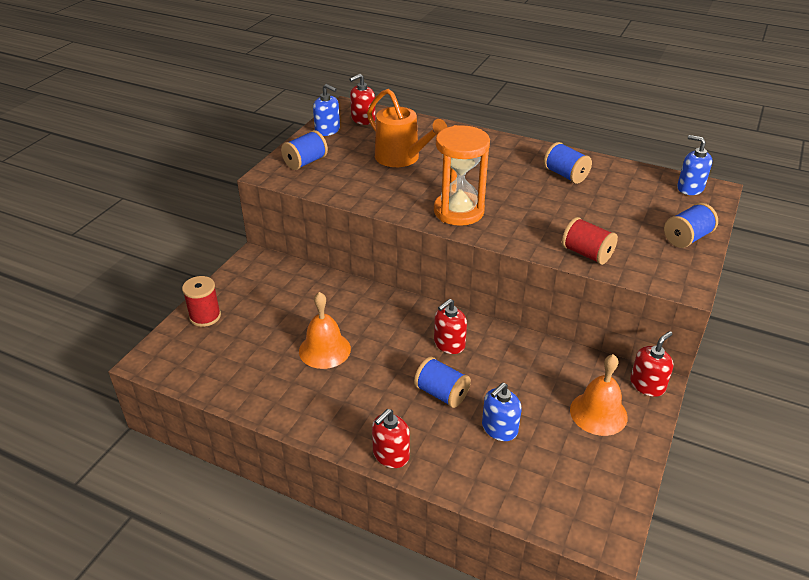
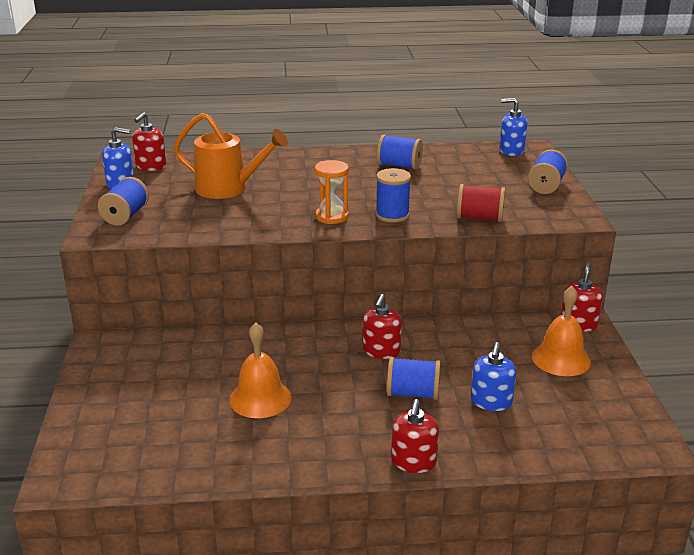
camera: 30 degrees left, 10 degrees down
red spool [182,276,221,327] -> none
orange hourglass [434,125,490,226] -> orange hourglass [314,160,349,224], size x0.60
none -> blue spool [376,168,411,223]

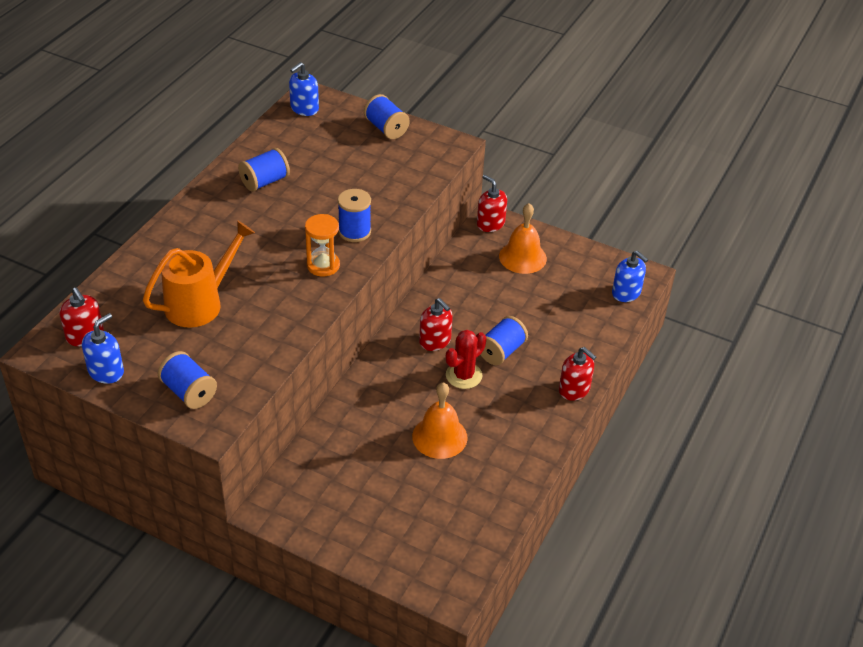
camera: 60 degrees left, 15 degrees up
red spool [457,184,505,222] -> none
blue soap dispenser [471,342,516,411] -> blue soap dispenser moved to [612,250,648,302]
none -> red cactus [446,330,487,389]

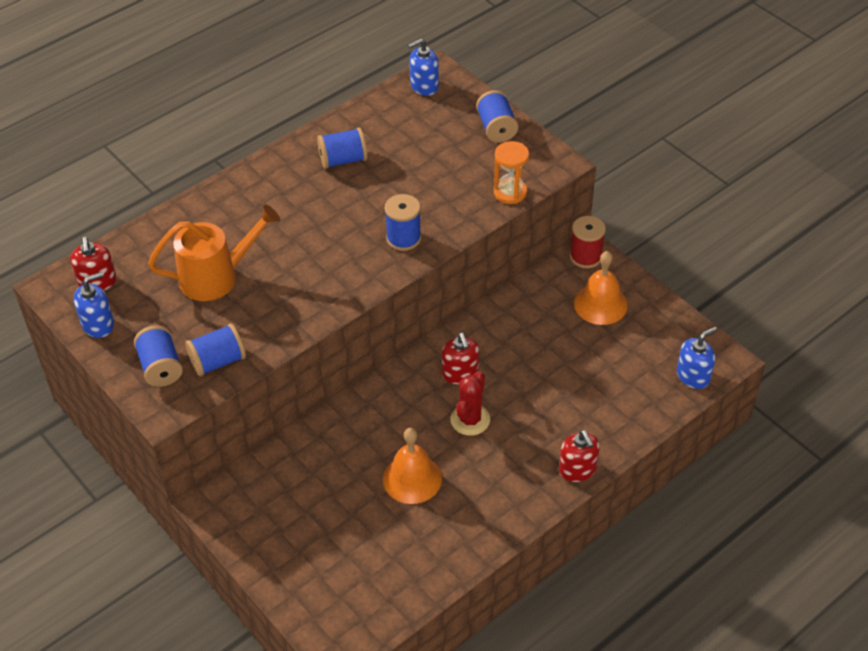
camera: 25 degrees right, 5 degrees up
orange hourglass [305,214,340,276] -> orange hourglass moved to [494,141,529,204]
red cactus [446,330,487,389] -> red cactus turned 45 degrees counterclockwise [450,371,490,436]
red soap dispenser [477,175,507,232] -> red spool [570,216,606,268]
blue spool [481,316,528,365] -> blue spool moved to [185,324,246,376]
blue soap dispenser [612,250,648,302] -> blue soap dispenser turned 105 degrees counterclockwise [677,327,717,389]

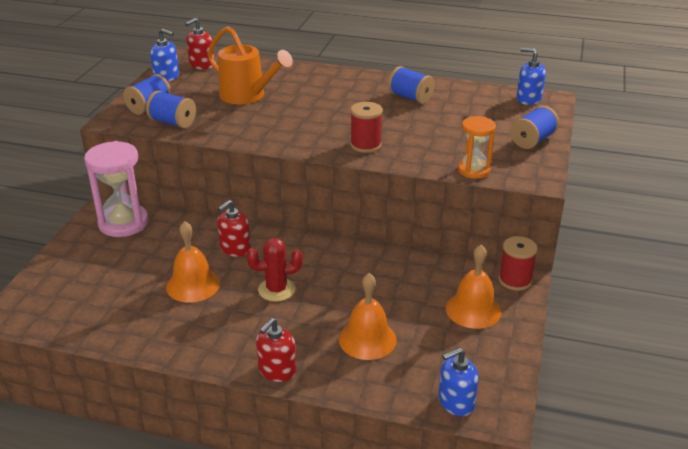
camera: 55 degrees right, 15 degrees down
blue spool [385,194,421,251] -> red spool [350,102,383,153]
red soap dispenser [442,333,479,384] -> red soap dispenser moved to [217,200,251,257]
blue soap dispenser [677,327,717,389] -> blue soap dispenser turned 135 degrees clockwise [438,348,479,416]
none -> pink hourglass [84,141,149,237]
none -> orange bell [339,273,397,360]

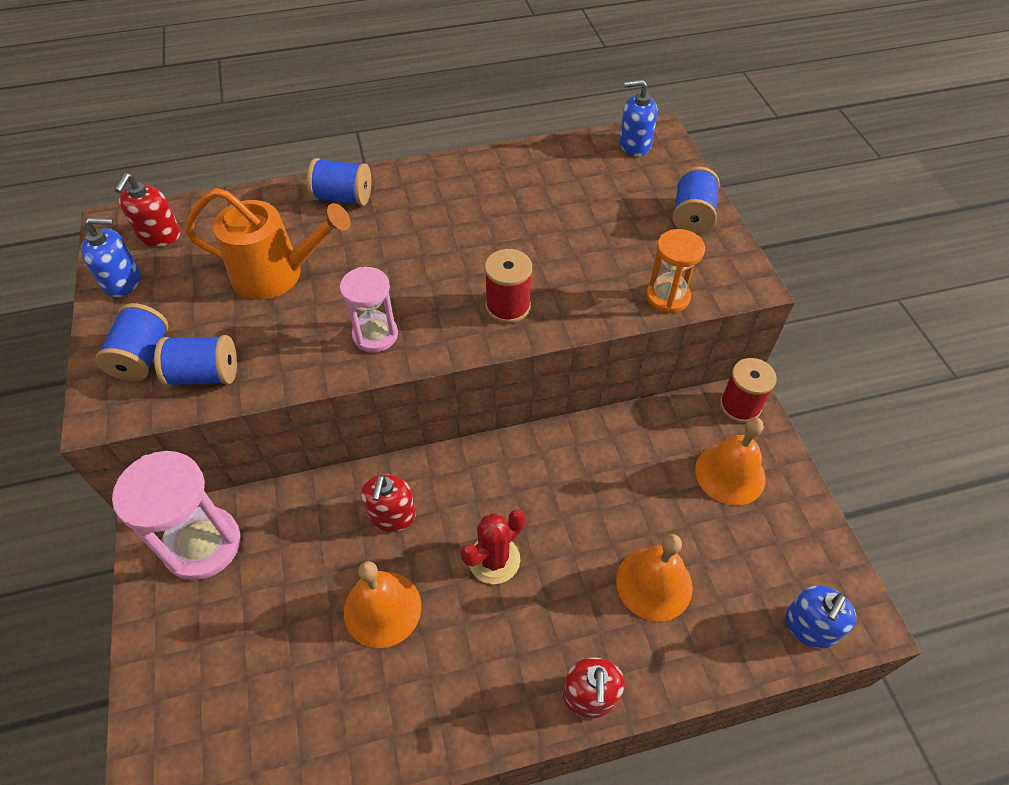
camera: 30 degrees left, 20 degrees up
blue spool [388,66,435,104] -> blue spool moved to [307,158,371,206]
none -> pink hourglass [340,267,398,352]

